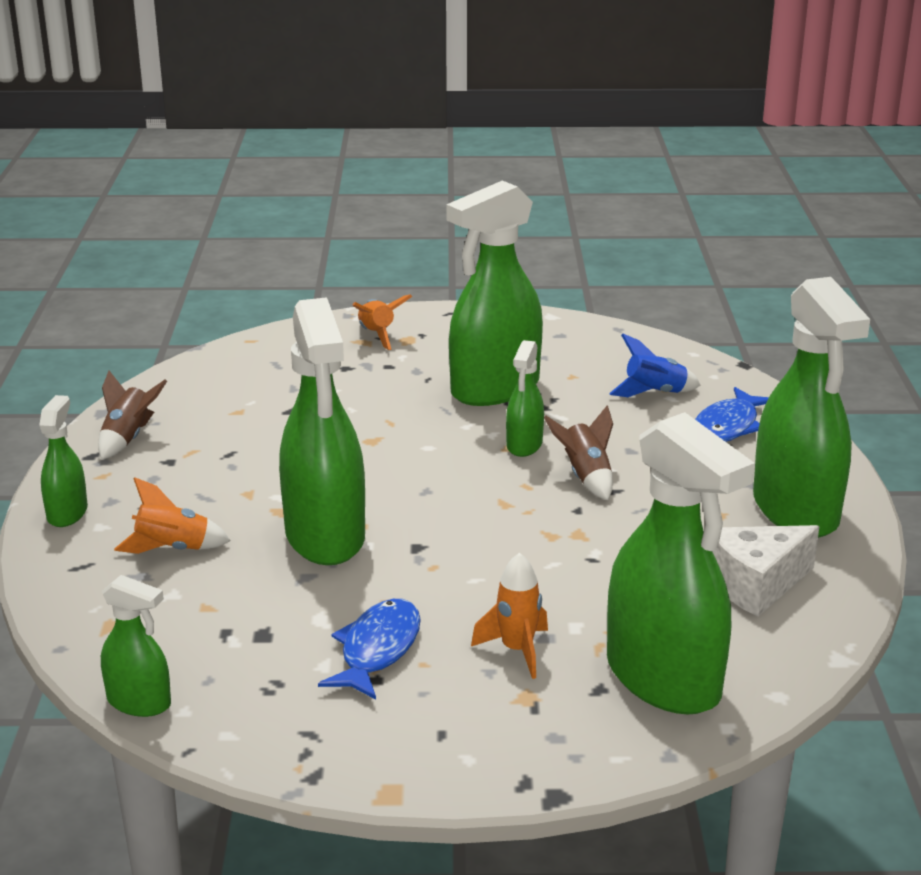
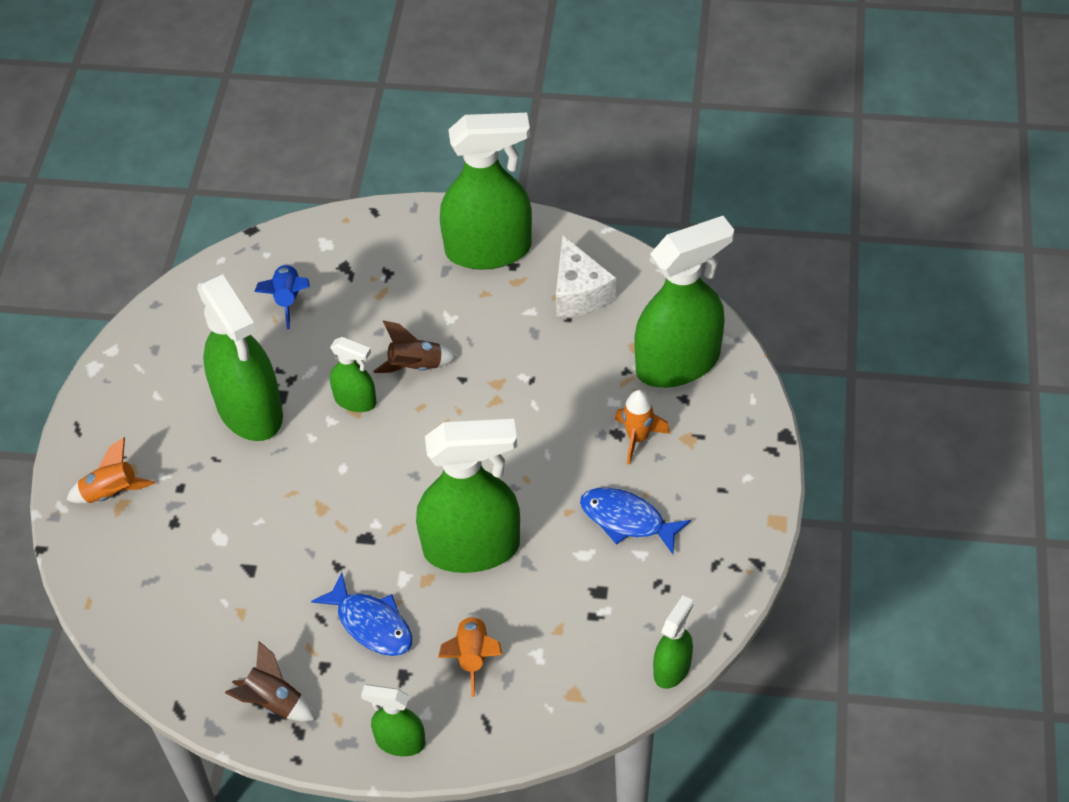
camera: 80 degrees left, 25 degrees up
blue fish [695,387,769,442] -> blue fish moved to [311,573,412,656]

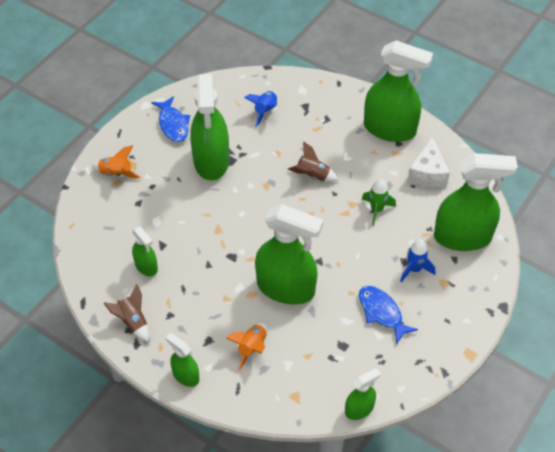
camera: 25 degrees right, 0 degrees up
blue fish [311,573,412,656] -> blue fish moved to [151,96,190,142]
green spray bottle [330,337,376,412] -> green spray bottle moved to [132,226,158,276]
orange rocket [615,390,670,465] -> blue rocket [400,239,435,282]
none -> green rocket [362,179,396,226]

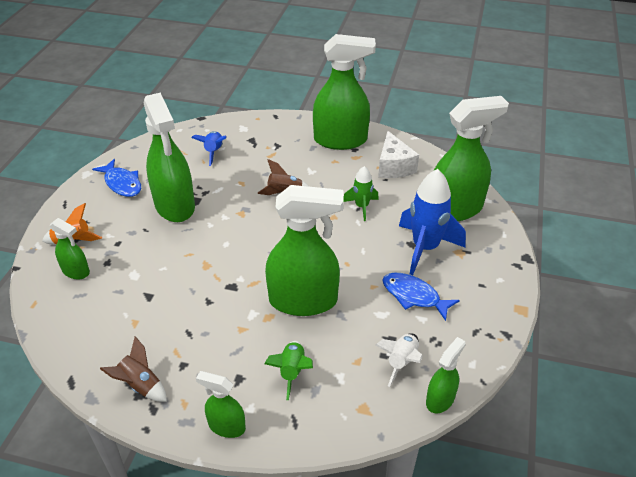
camera: 20 degrees left, 10 degrees down
green spray bottle [132,226,158,276] -> green spray bottle moved to [50,218,90,279]
orange rocket [226,323,267,371] -> green rocket [264,341,313,400]
blue rocket [400,239,435,282] -> blue rocket [399,169,466,275], size x1.82
none -> white rocket [376,333,423,387]

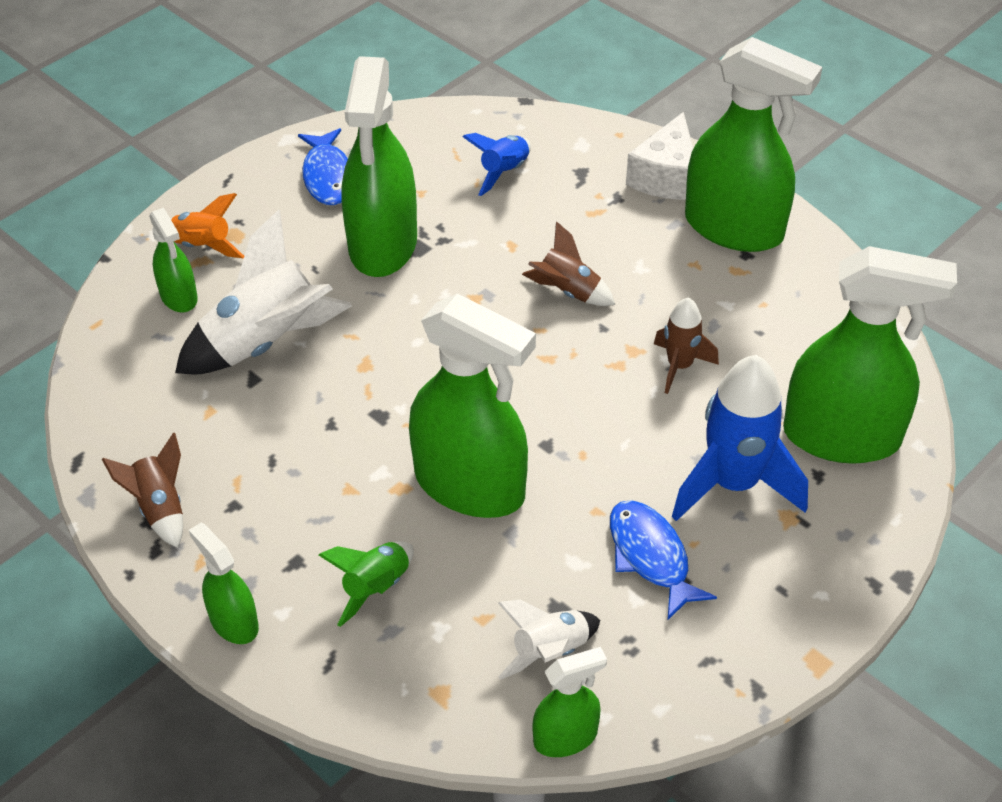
camera: 30 degrees right, 5 degrees up
green rocket [344,166,379,221] -> brown rocket [654,298,719,394]
white cheese [378,131,419,178] -> white cheese moved to [626,112,693,200]
none -> white rocket [175,210,352,375]

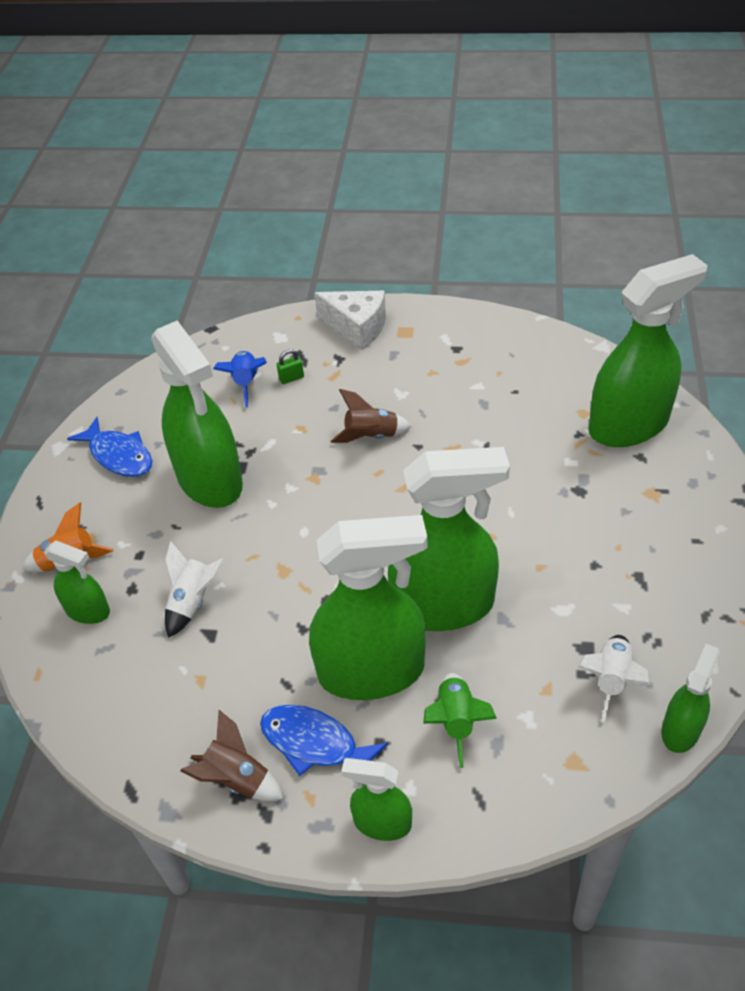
camera: 35 degrees left, 0 degrees up
white rocket [175,210,352,375] -> white rocket [165,541,225,638], size x0.55
blue fish [610,500,717,621] -> blue fish moved to [260,705,388,776]
white cheese [626,112,693,200] -> white cheese turned 45 degrees counterclockwise [315,291,386,350]
brown rocket [654,298,719,394] -> none
blue rocket [672,355,808,521] -> none
green spray bottle [685,37,822,252] -> green spray bottle moved to [309,515,427,700]
none -> green padlock [276,349,304,384]

